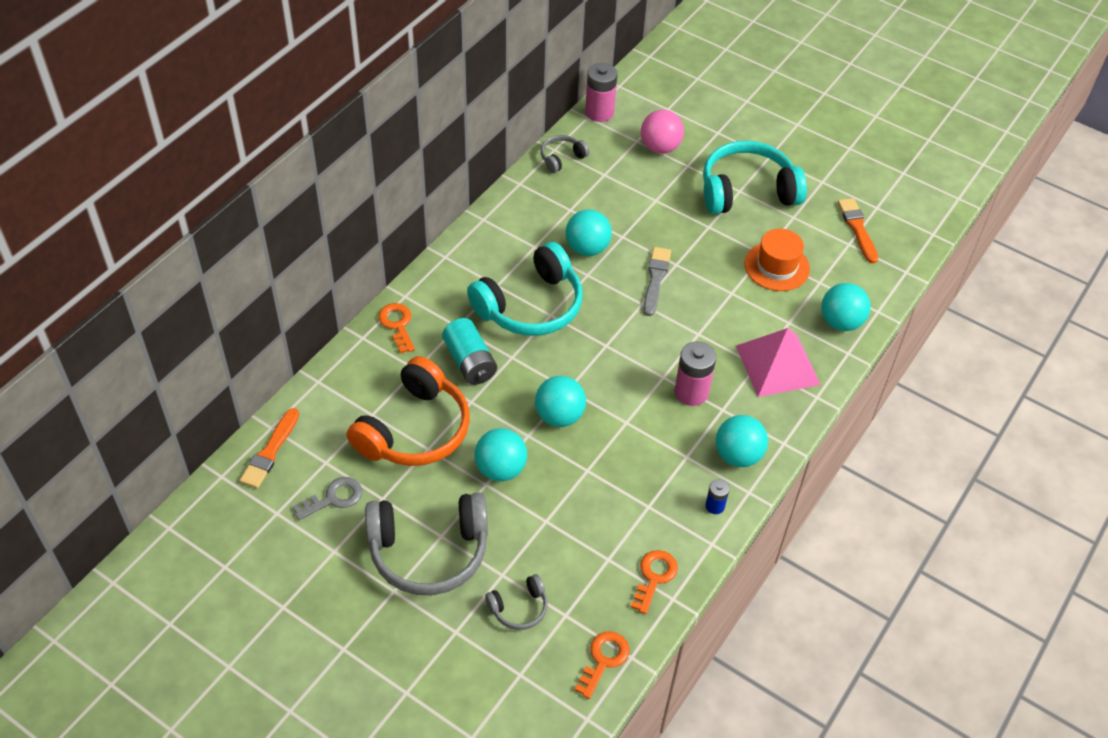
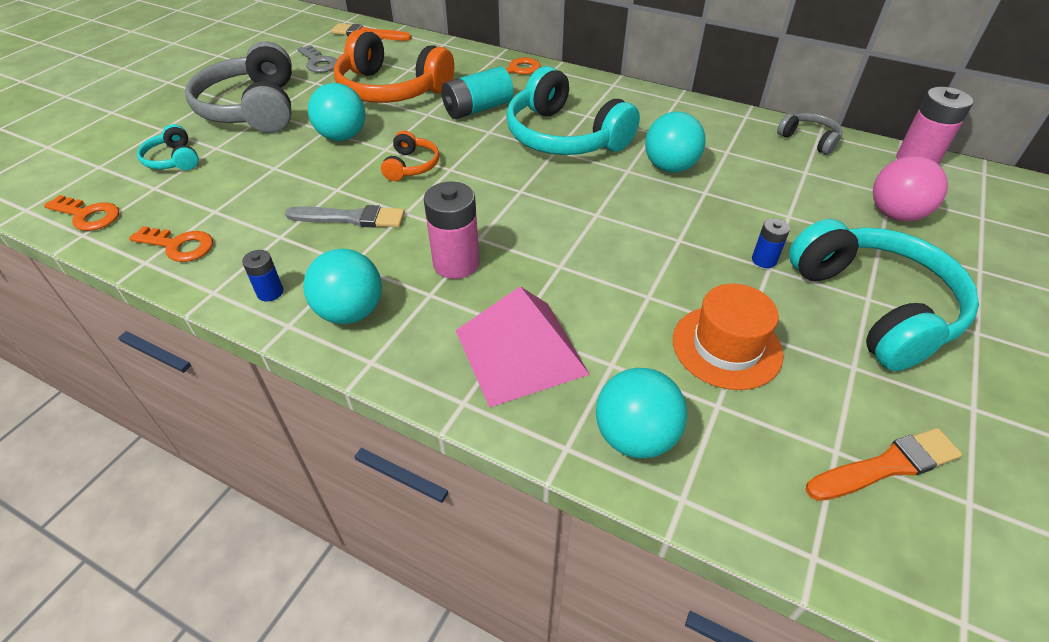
camera: 85 degrees right, 5 degrees down
grey headphones [485,574,548,630] -> turquoise headphones [137,124,199,170]
turquoise ball [535,376,586,427] -> orange headphones [381,131,439,181]
grey brush [643,247,671,316] -> grey brush moved to [285,205,405,228]
none -> blue battery [752,218,790,268]

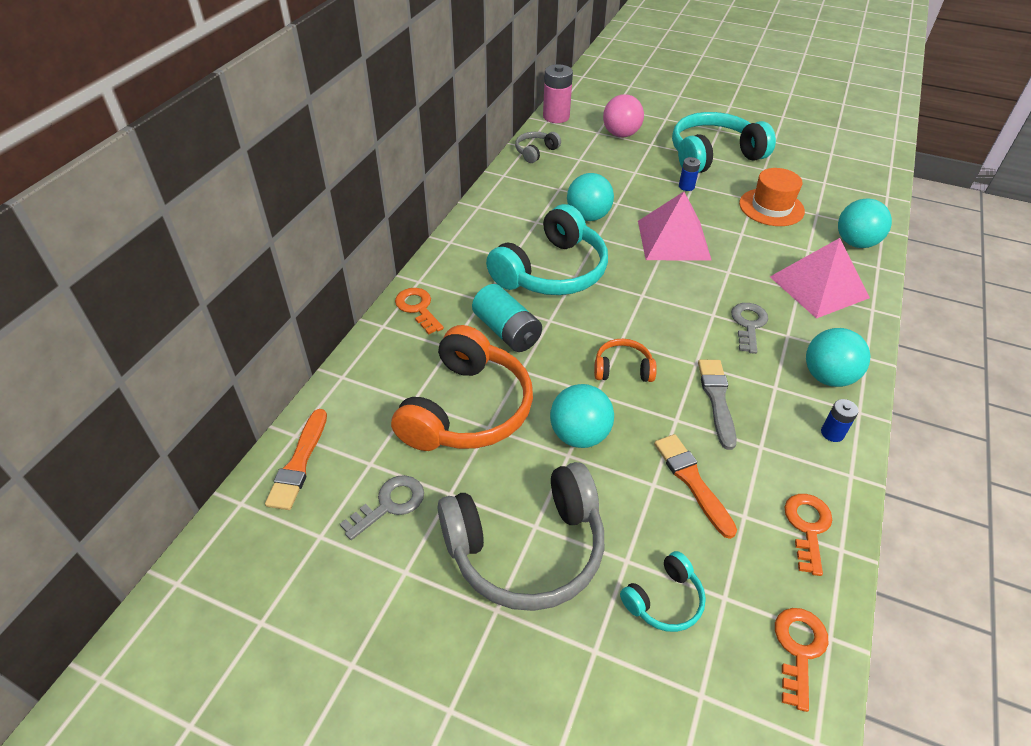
camera: 95 degrees left, 0 degrees up
pink battery [424,182,480,279] -> grey key [731,303,768,354]
orange brush [806,428,962,501] -> orange brush moved to [654,434,737,539]
none -> pink pyramid [638,192,712,261]

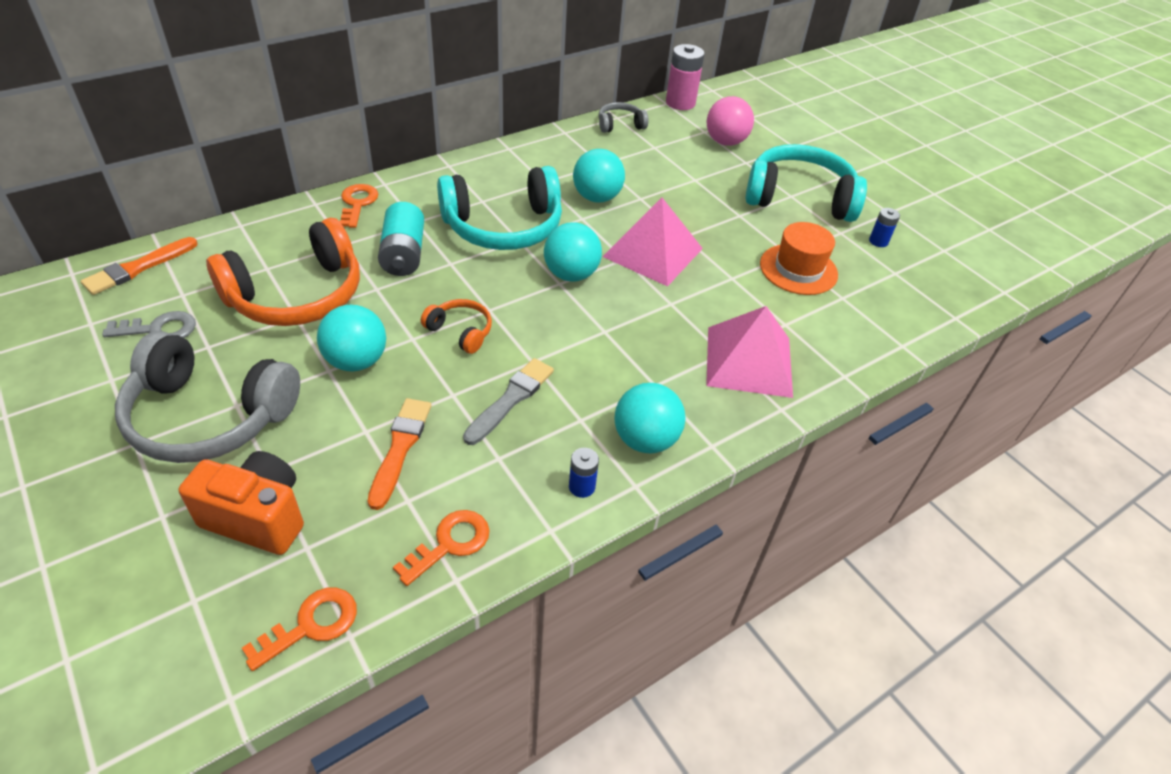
camera: 30 degrees right, 0 degrees up
turquoise headphones [620,551,706,632] -> orange camera [179,451,304,555]
blue battery [679,157,700,191] -> blue battery moved to [869,208,900,247]
grey key [731,303,768,354] -> none
turquoise ball [838,199,892,248] -> turquoise ball moved to [544,222,602,282]

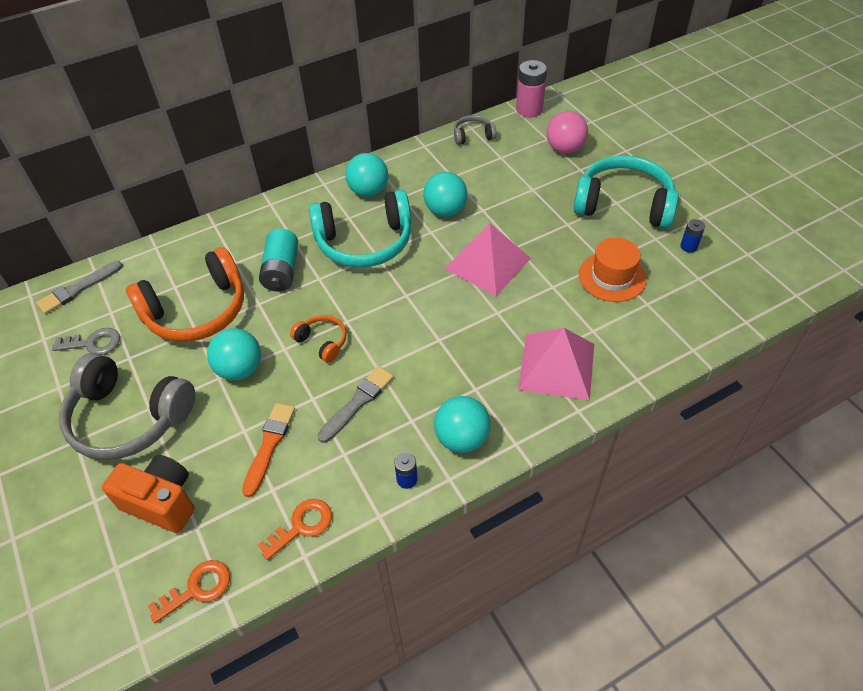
camera: 10 degrees right, 5 degrees up
orange brush [81,237,198,295] -> grey brush [36,261,123,314]
orange key [339,184,378,228] -> none
turquoise ball [544,222,602,282] -> turquoise ball moved to [345,153,388,197]

